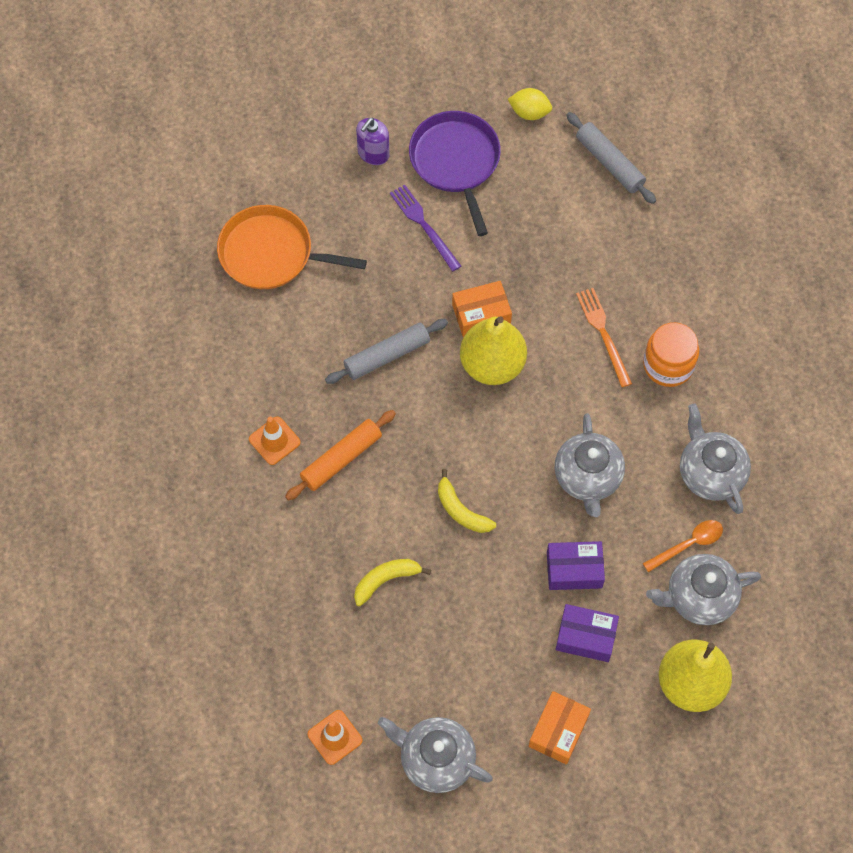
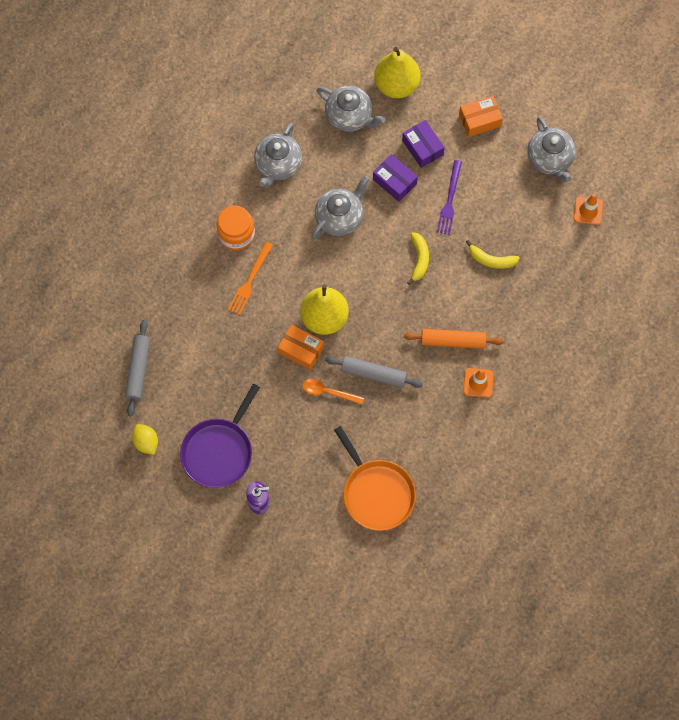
camera: 135 degrees left, 5 degrees up
purple fork [390,184,461,272] -> purple fork moved to [437,160,462,235]
orange spoon [643,520,723,572] -> orange spoon moved to [302,379,364,404]

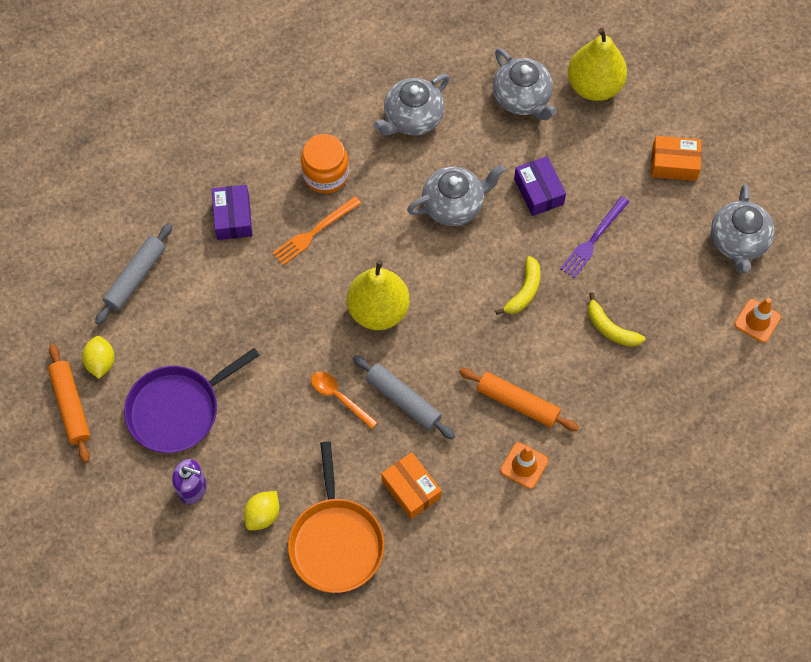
camera: 25 degrees right, 5 degrees down
orange box [278,324,324,370] -> orange box moved to [381,452,442,519]
purple box [402,120,445,168] -> purple box moved to [212,185,253,240]
none -> orange rolling pin [48,344,90,463]
none -> yellow lemon [244,491,279,530]

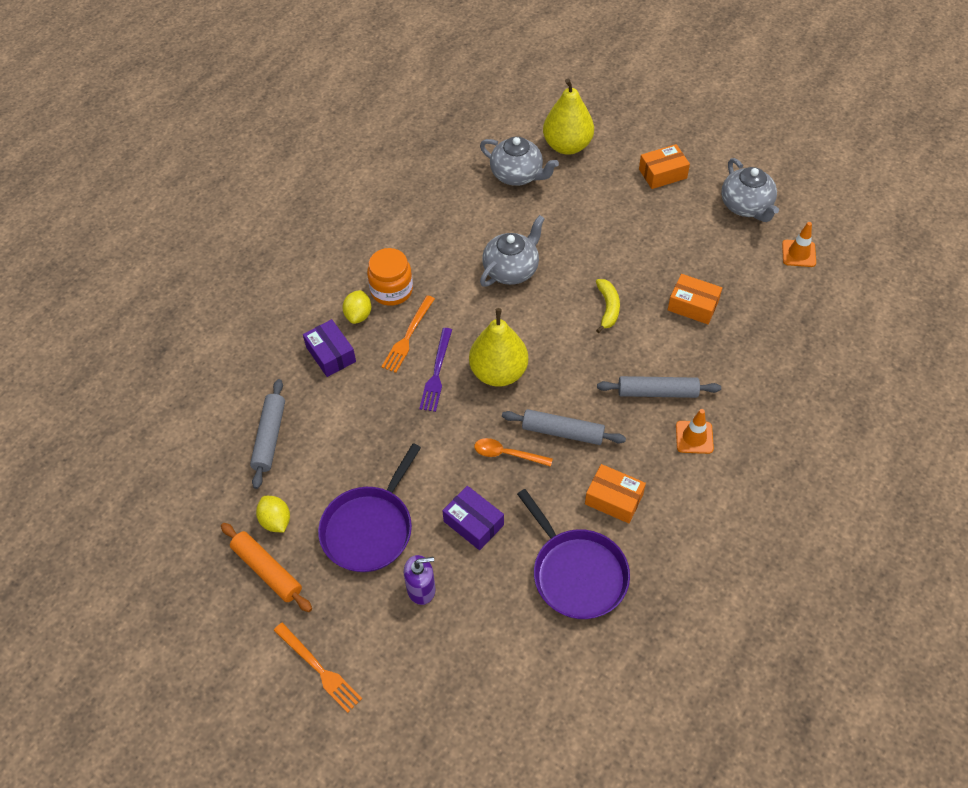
camera: 25 degrees left, 10 degrees down
yellow lemon [244,491,279,530] -> yellow lemon moved to [343,290,371,324]
orange pan [288,442,384,593] -> purple pan [517,489,630,619]
grey teapot [373,74,450,135] -> none
orange rolling pin [459,368,579,431] -> grey rolling pin [597,376,721,398]
purple box [514,156,566,216] -> purple box moved to [442,486,504,550]
purple fork [560,196,630,278] -> purple fork moved to [419,328,452,412]
yellow banana [588,292,645,347] -> orange box [668,274,722,324]
none -> orange fork [274,622,362,713]

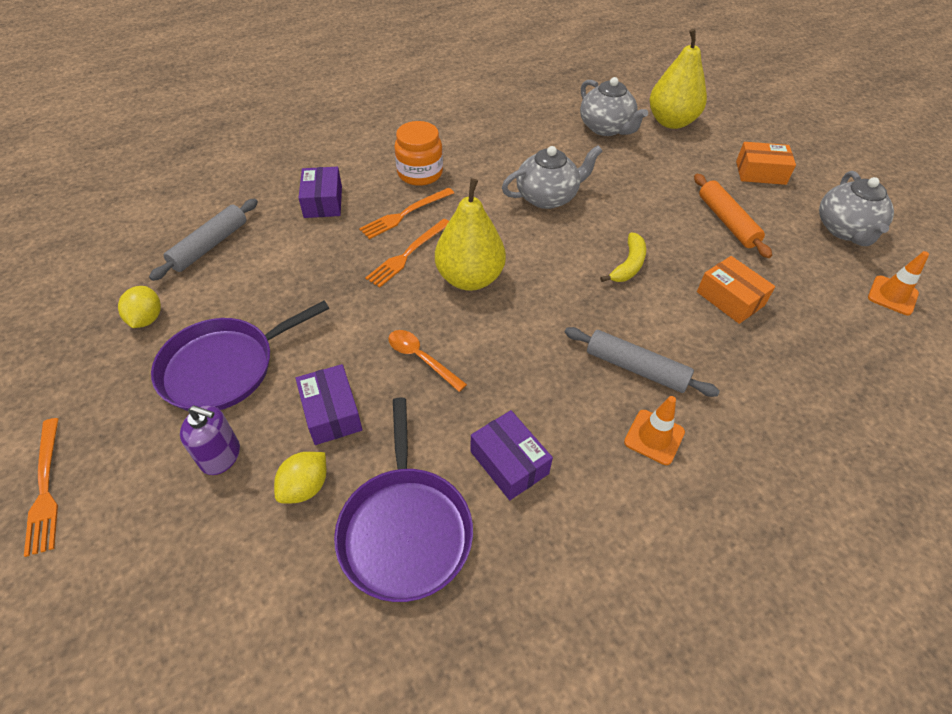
camera: 25 degrees right, 5 degrees down
orange rolling pin [221,523,312,612] -> orange rolling pin moved to [694,174,772,258]
yellow lemon [343,290,371,324] -> yellow lemon moved to [274,452,326,503]
purple fork [419,328,452,412] -> orange fork [365,219,449,288]
grey rolling pin [502,409,626,445] -> none
orange box [585,464,646,523] -> purple box [471,410,553,500]

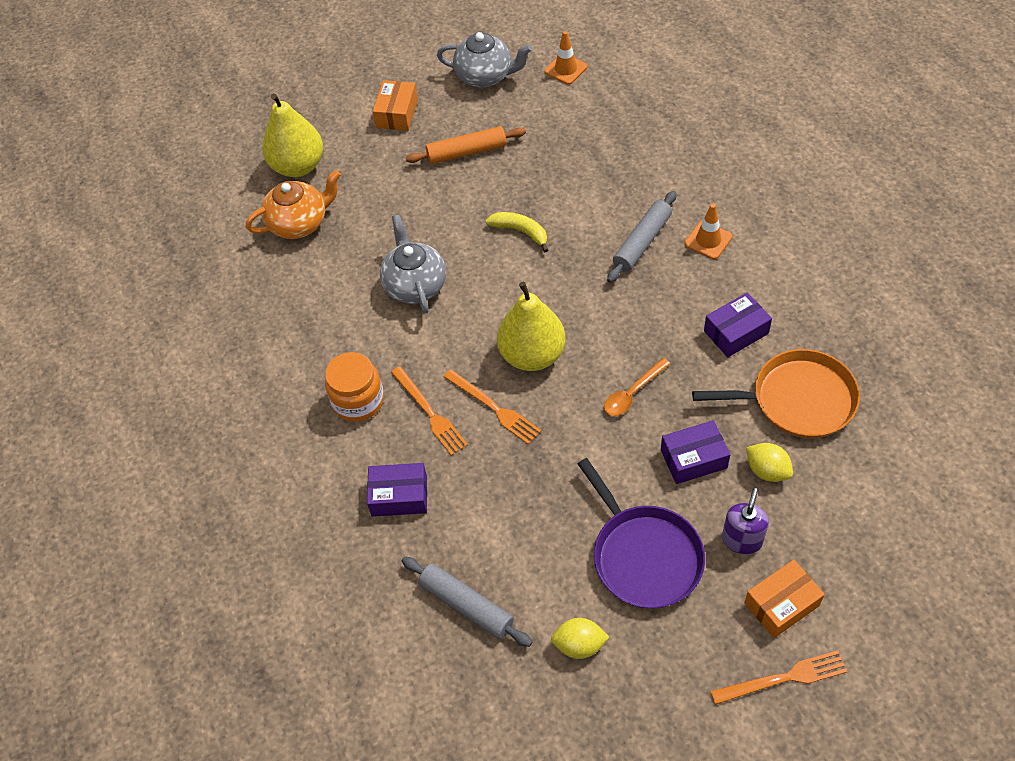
camera: 80 degrees left, 5 degrees up
purple pan [334,397,473,602] -> orange pan [692,349,860,438]
grey teapot [580,77,648,136] -> orange teapot [246,170,341,239]
orange box [697,256,775,324] -> orange box moved to [744,560,825,638]

